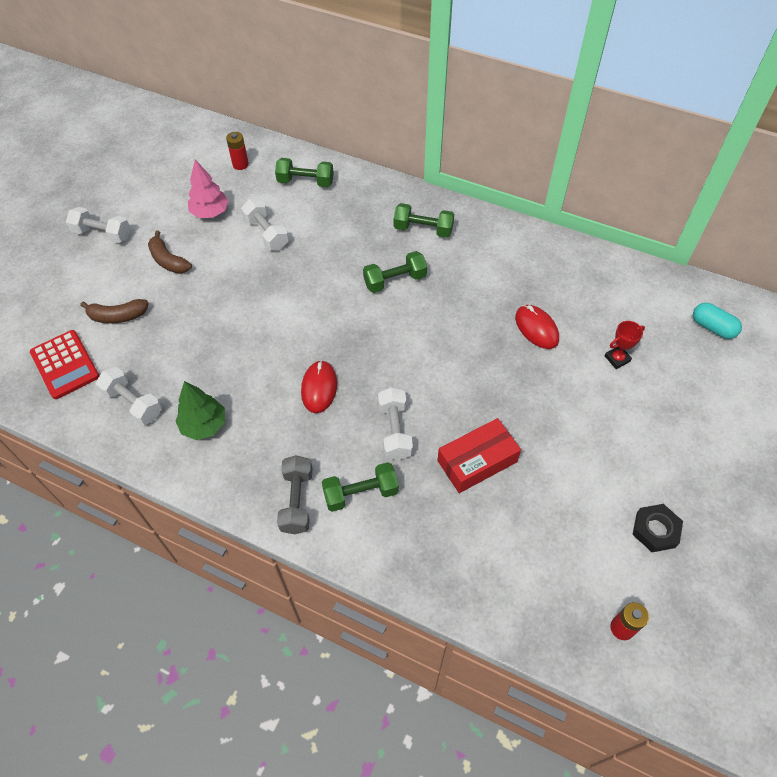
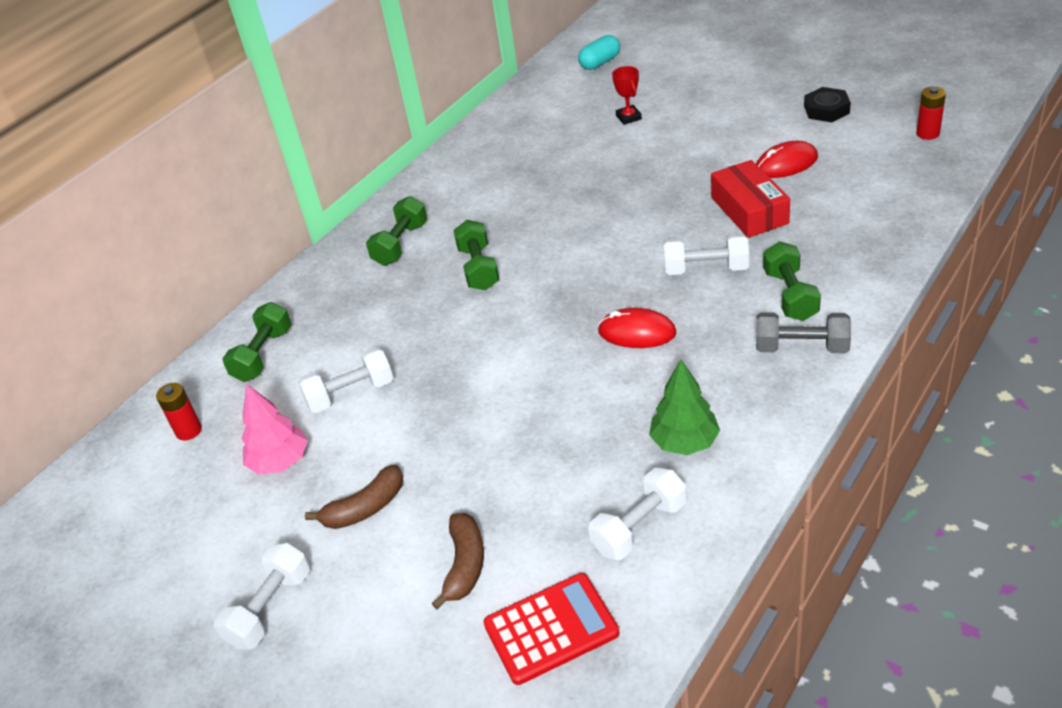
camera: 75 degrees left, 15 degrees down
red mouse [515,305,559,349] -> red mouse moved to [756,141,818,178]

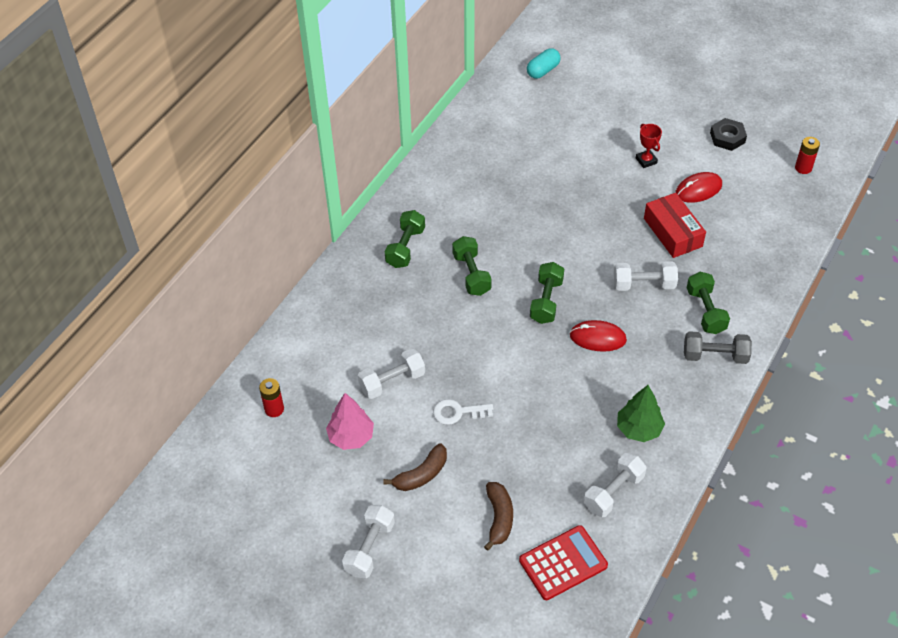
camera: 10 degrees left, 10 degrees up
green dumbbell [222,302,292,382] -> green dumbbell moved to [530,262,564,324]
red trophy [612,66,642,125] -> red trophy moved to [636,124,662,168]
none -> white key [433,399,493,425]

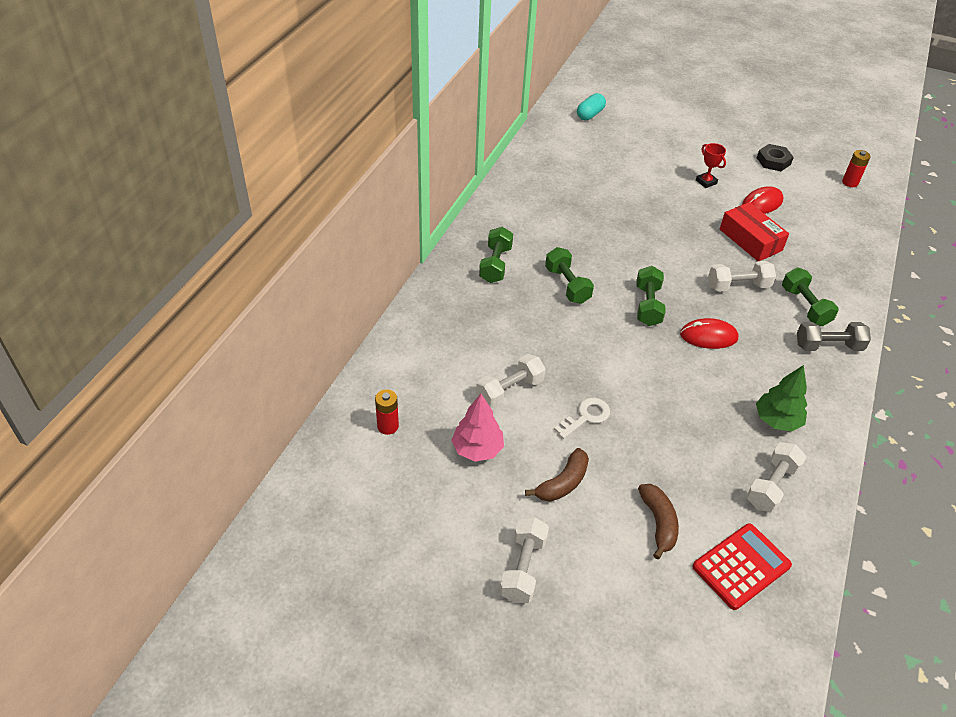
camera: 10 degrees left, 5 degrees down
white key [433,399,493,425] -> white key turned 150 degrees clockwise [554,398,610,439]

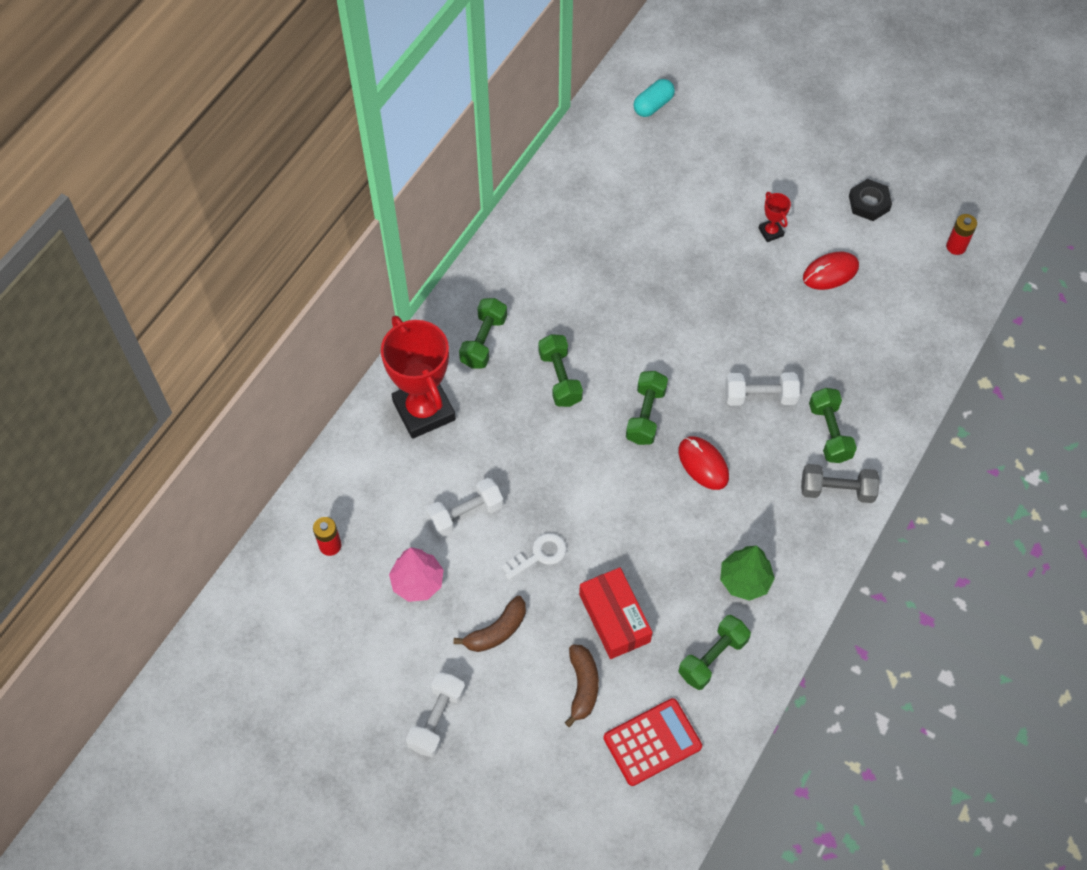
camera: 10 degrees right, 15 degrees up
red mouse [680,318,738,349] -> red mouse turned 45 degrees clockwise [679,436,729,490]
red box [720,202,789,261] -> red box moved to [579,567,653,659]
white dumbbell [746,442,807,513] -> green dumbbell [678,615,751,690]
none -> red trophy [381,316,456,439]

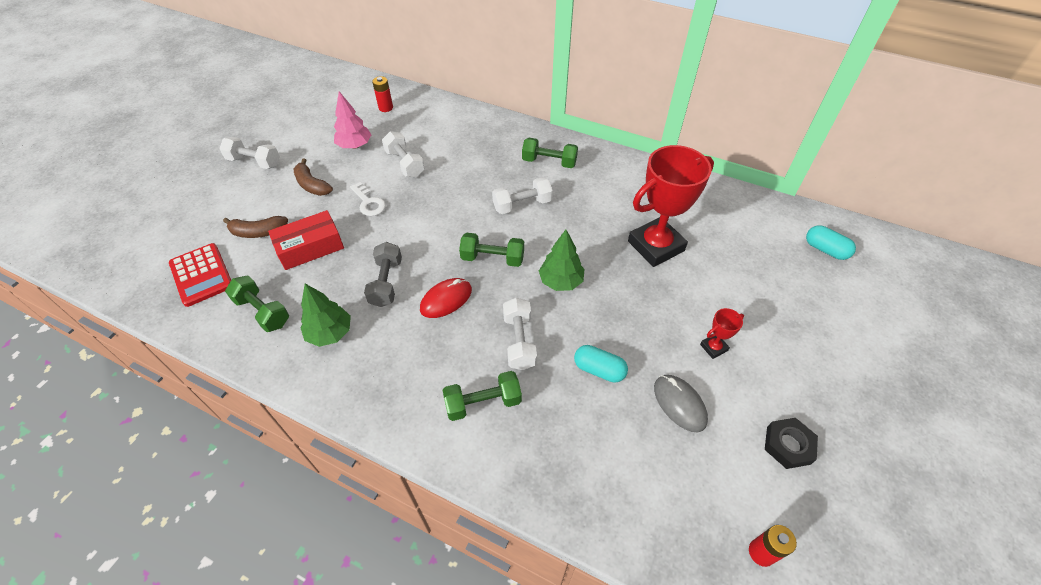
camera: 85 degrees right, 10 degrees down
red trophy [381,316,456,439] -> red trophy moved to [628,145,714,267]
green dumbbell [538,334,583,407] -> white dumbbell [492,177,553,214]
grey dumbbell [801,464,880,503] -> grey dumbbell moved to [364,242,402,307]
red mouse [803,252,859,290] -> grey mouse [654,375,708,432]
none -> green tree [539,230,584,291]
none -> turquoise capsule [574,345,628,382]

